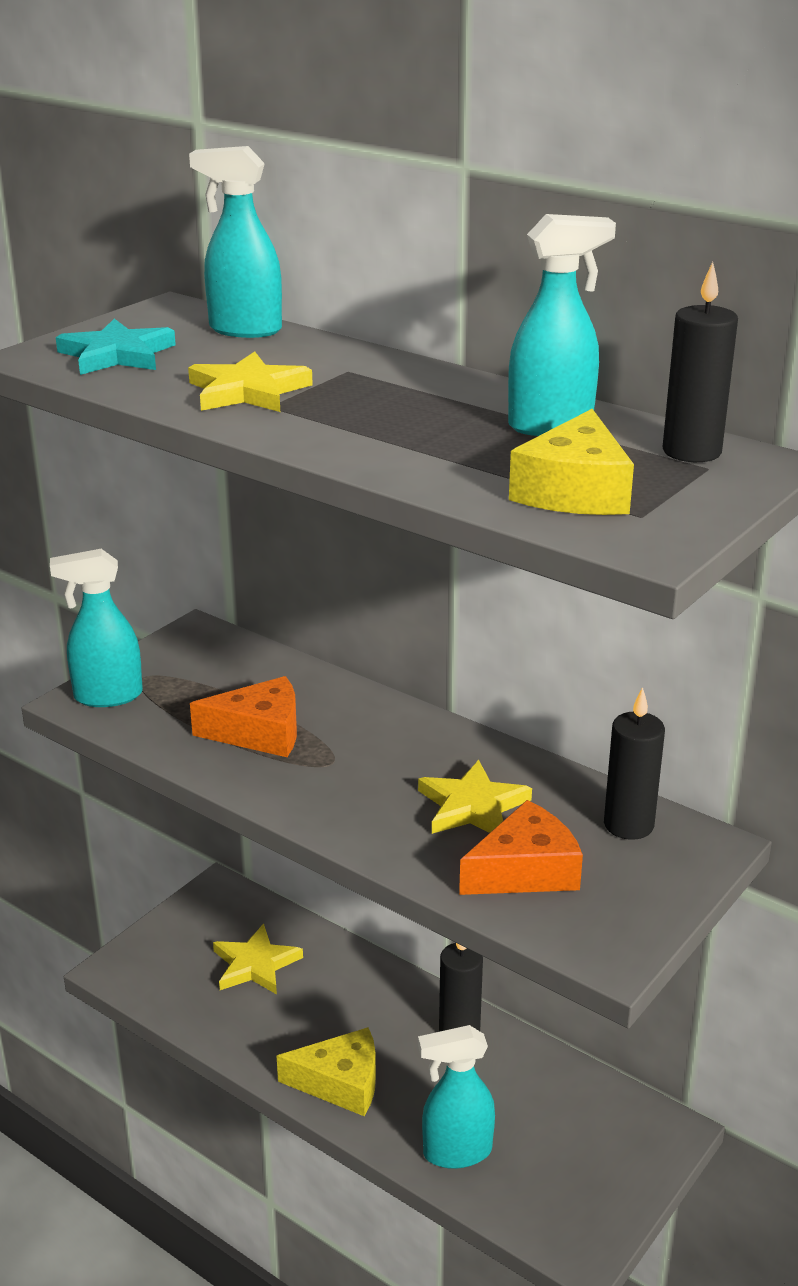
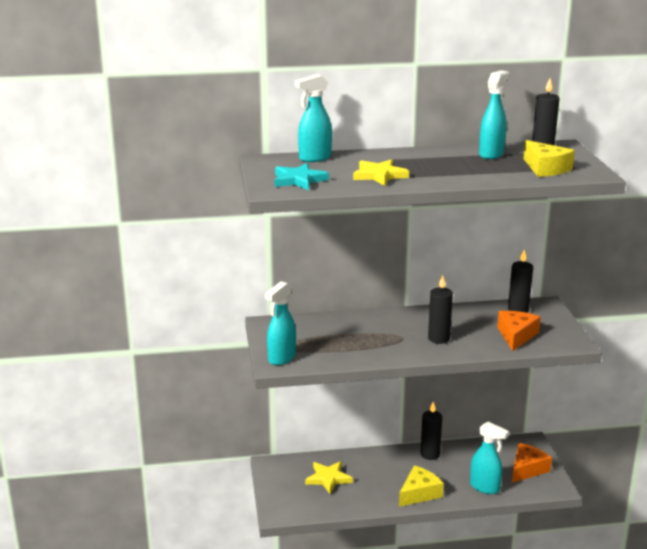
camera: 45 degrees left, 5 degrees down
orange cheese [190,676,297,757] -> orange cheese moved to [512,443,552,483]
yellow star [418,760,532,834] -> none
turquoise spray bottle [418,1025,495,1169] -> turquoise spray bottle turned 90 degrees counterclockwise [470,422,509,494]
none -> black candle [428,275,453,344]

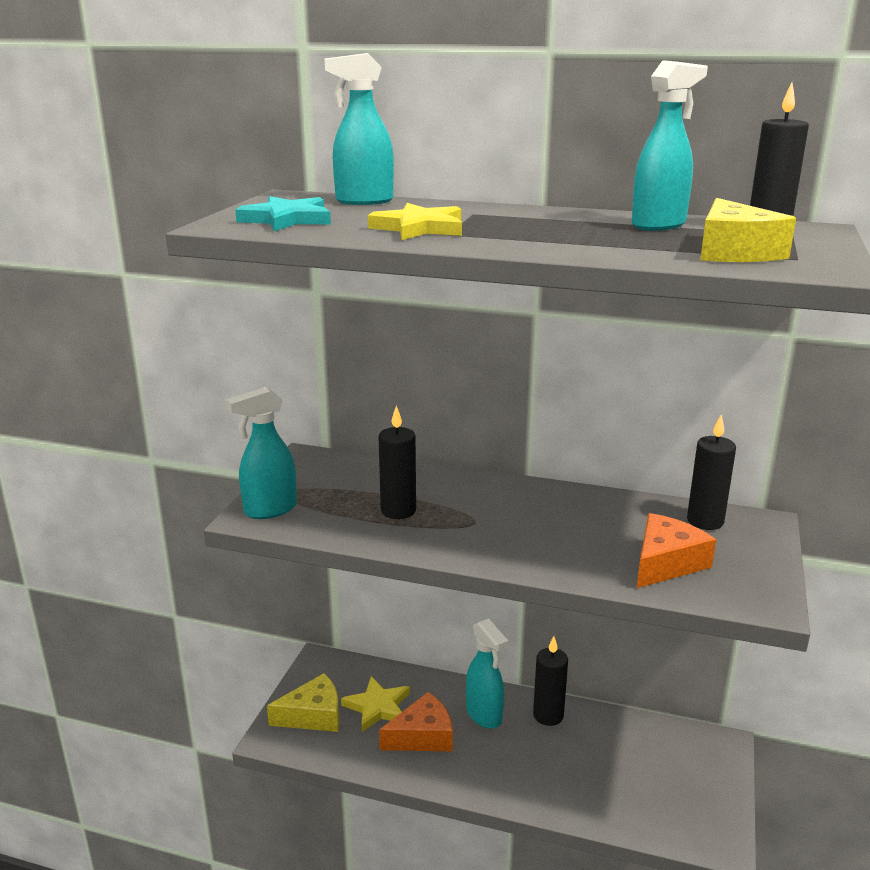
camera: 25 degrees right, 0 degrees up
yellow cheese [399,466,444,507] -> yellow cheese moved to [267,673,340,732]
black candle [428,275,453,344] -> black candle moved to [378,405,416,519]
turquoise spray bottle [470,422,509,494] -> turquoise spray bottle moved to [466,618,509,729]
orange cheese [512,443,552,483] -> orange cheese moved to [379,692,453,751]

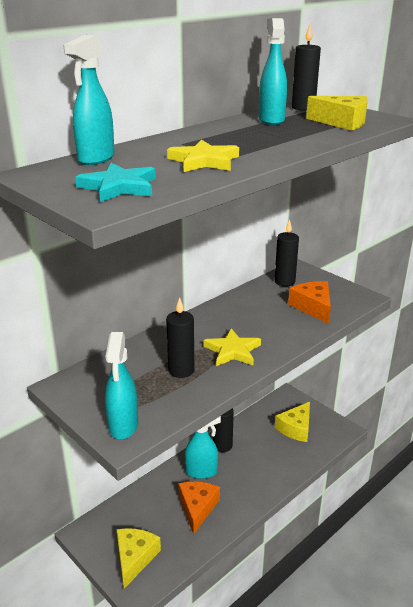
camera: 60 degrees left, 5 degrees up
yellow star [341,676,410,732] -> yellow star moved to [204,328,261,366]
none -> yellow cheese [275,402,310,442]

